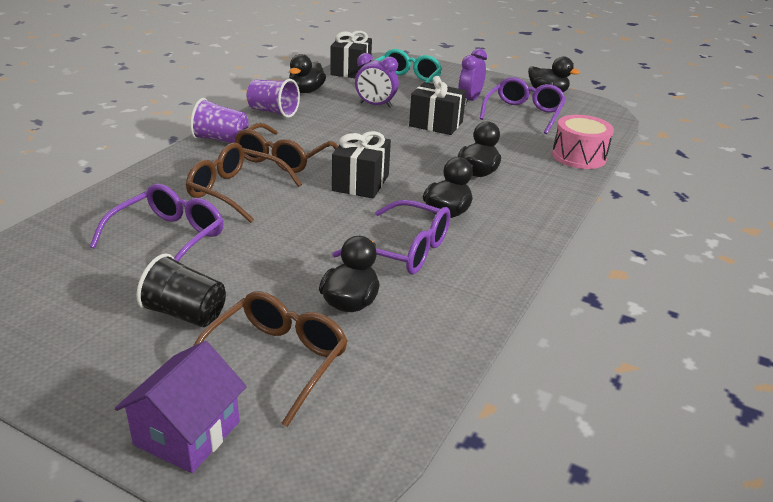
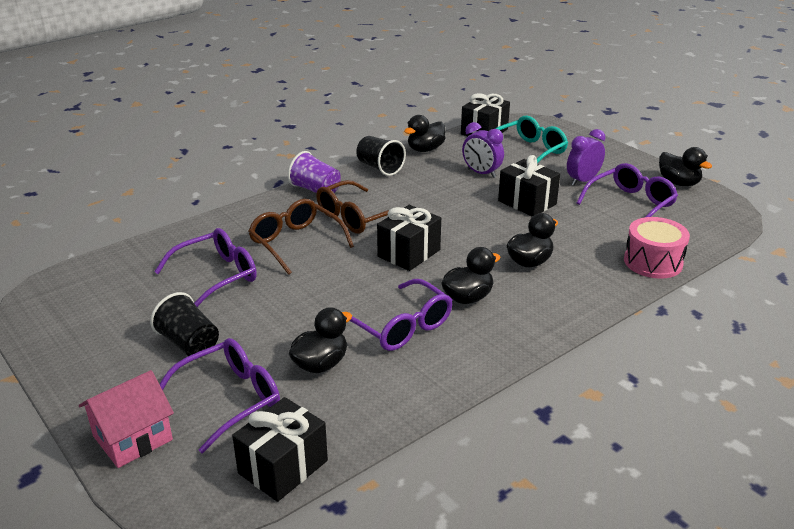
camera: 25 degrees right, 0 degrees up
purple house [115,341,247,473] -> pink house [79,370,174,468]
brown glasses [193,291,348,427] -> purple glasses [160,338,280,453]
purple cup [247,79,300,118] -> black cup [356,136,406,176]
none -> black gift [232,397,328,502]

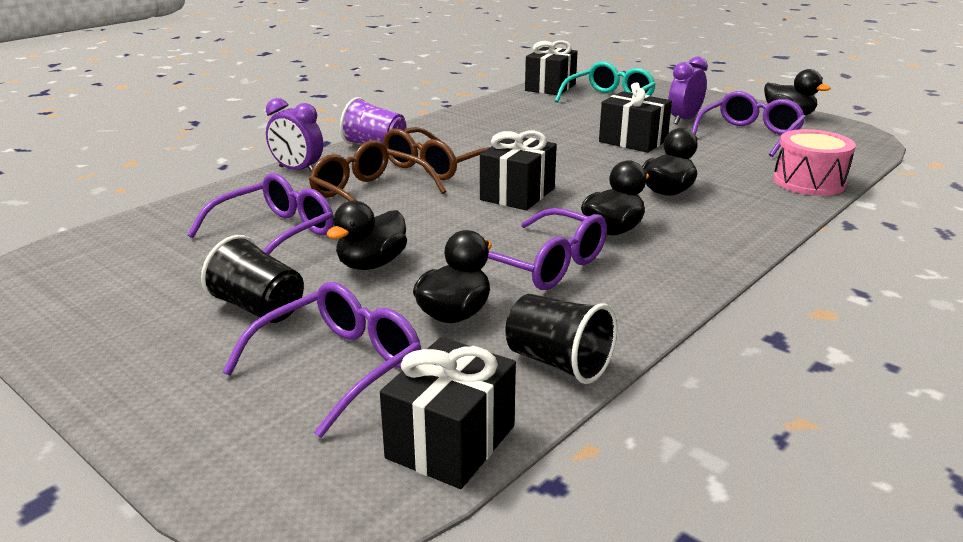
camera: 10 degrees left, 5 degrees down
pink house [79,370,174,468] -> none
black cup [356,136,406,176] -> black cup moved to [505,294,617,384]
black duck [404,115,445,152] -> black duck moved to [326,201,407,270]
purple clock [462,122,504,178] -> purple clock moved to [266,98,323,171]

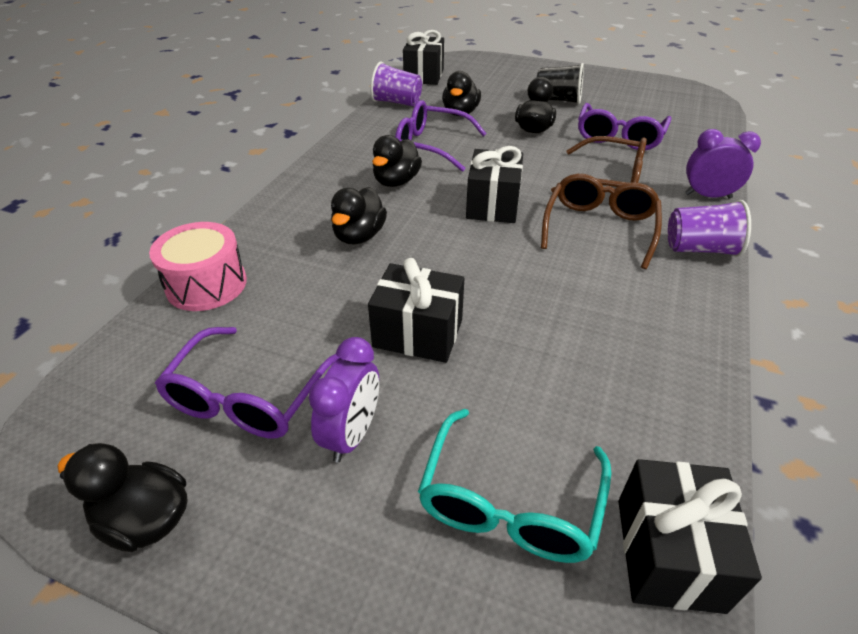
camera: 160 degrees right, 15 degrees up
purple glasses [223,282,421,438] -> none
black cup [505,294,617,384] -> purple cup [370,61,422,106]

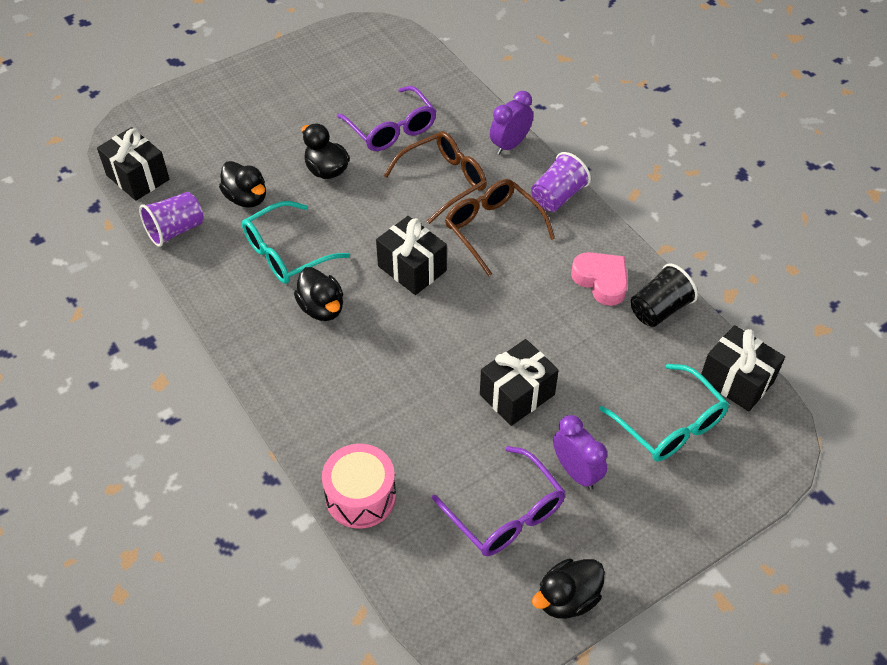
camera: 55 degrees left, 10 degrees up
black duck [331,187,387,245] -> none
purple glasses [395,100,487,172] -> turquoise glasses [242,201,350,284]
black cup [537,63,584,104] -> black cup moved to [631,263,698,327]
none -> pink heart [571,252,628,306]

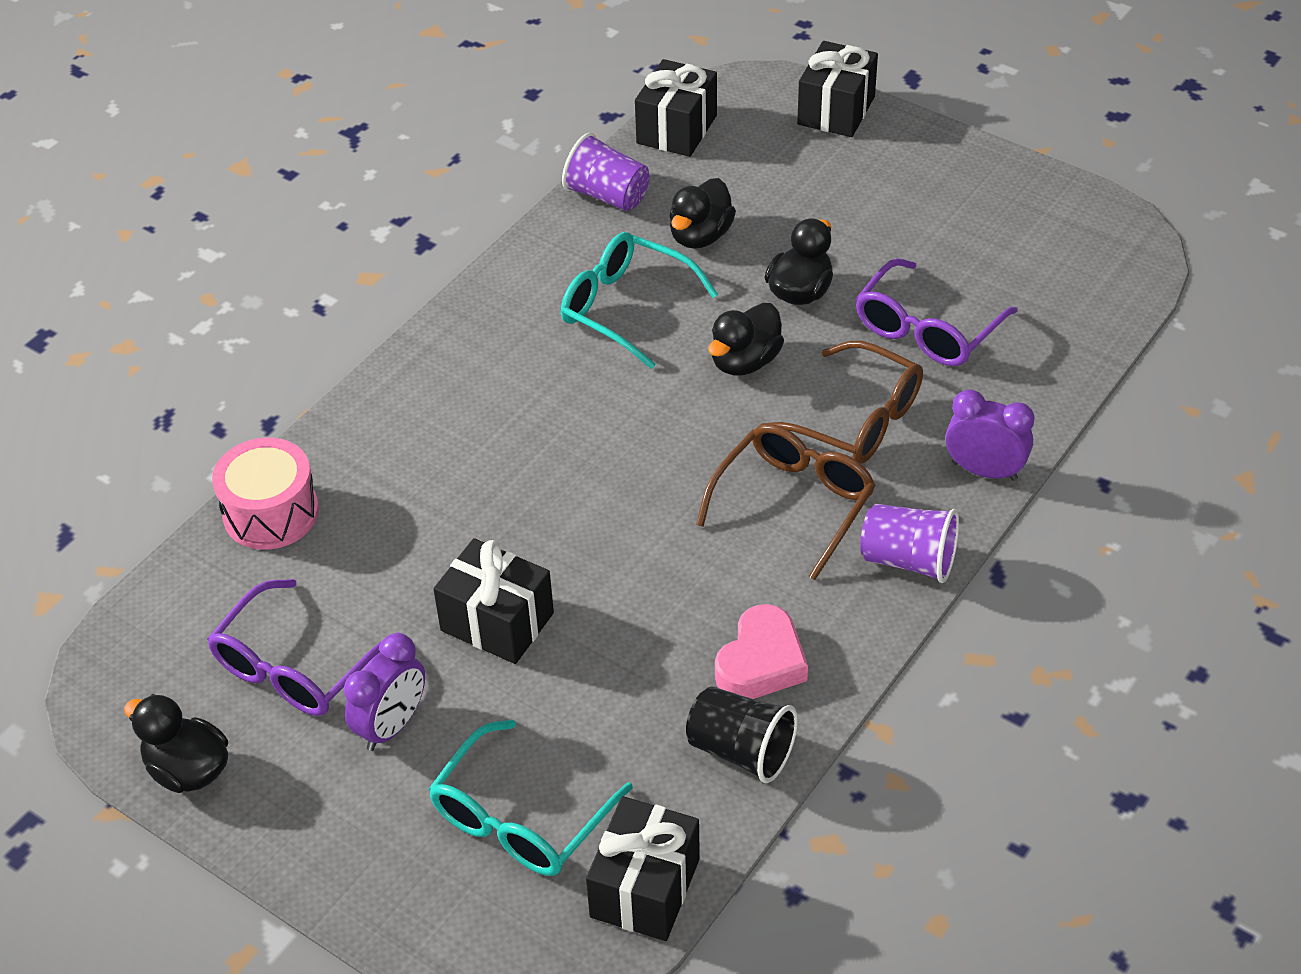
camera: 70 degrees right, 5 degrees down
black duck [294,267,343,321] -> black duck moved to [708,303,784,376]
black gift [376,216,447,295] -> black gift moved to [797,41,878,137]

